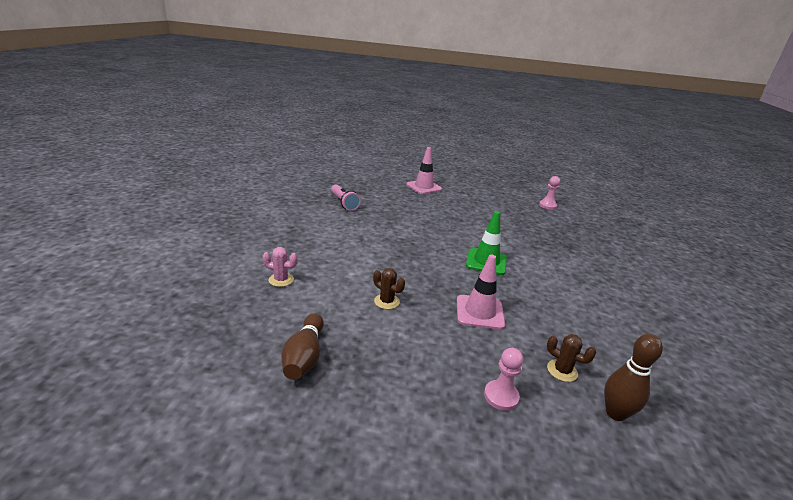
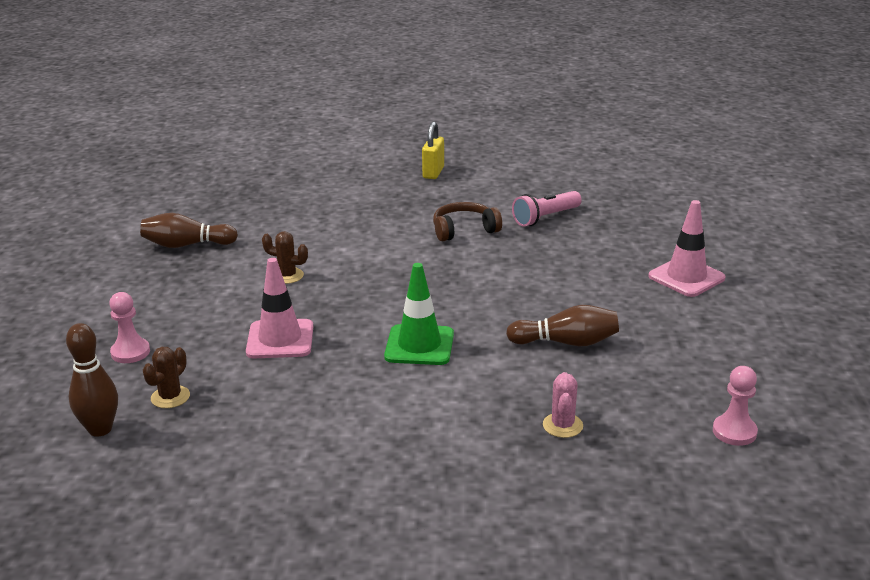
camera: 85 degrees right, 0 degrees up
pink cactus [263,247,298,287] -> pink cactus moved to [543,372,583,438]
brown cactus [373,268,405,309] -> brown cactus turned 75 degrees clockwise [262,231,308,284]
none -> yellow padlock [422,121,444,179]
none -> brown headphones [433,202,502,241]
none -> brown bowling pin [506,305,619,346]

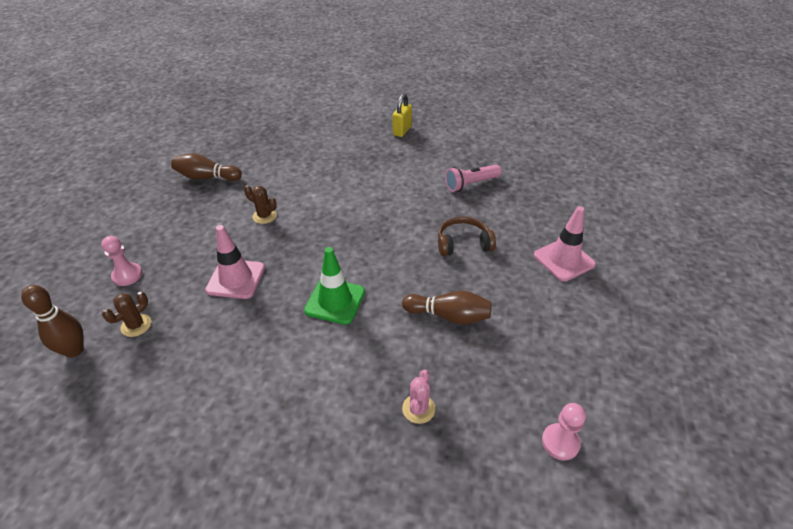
camera: 10 degrees right, 15 degrees up
brown headphones [433,202,502,241] -> brown headphones moved to [438,217,496,256]

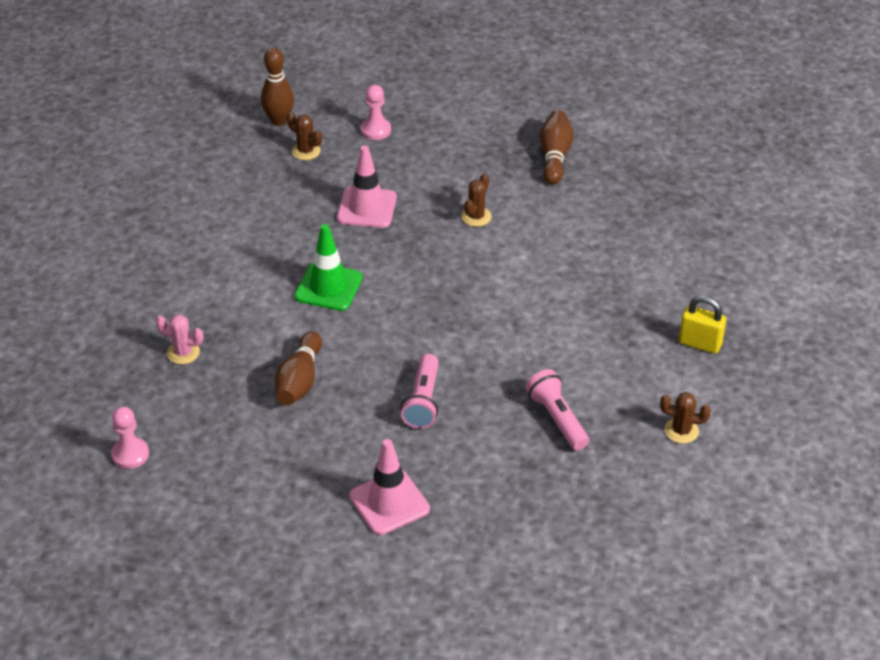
camera: 90 degrees right, 0 degrees up
brown headphones [438,217,496,256] -> pink flashlight [401,354,439,429]
none -> brown cactus [660,392,711,444]

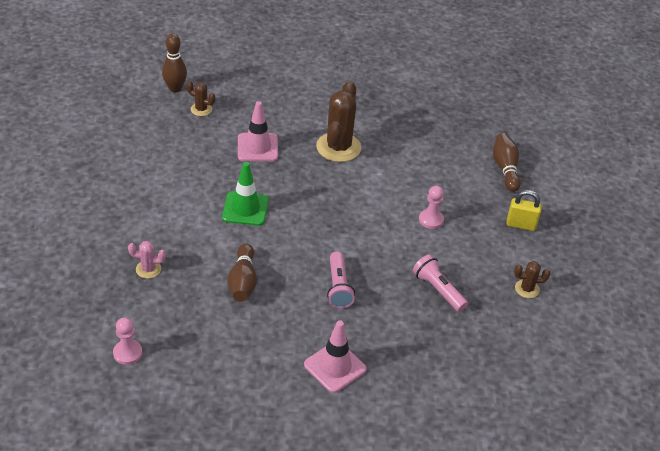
camera: 15 degrees left, 0 degrees up
pink pawn [361,85,391,140] -> pink pawn moved to [419,185,444,229]
brown cactus [461,173,492,227] -> brown cactus [316,81,362,162], size x2.04
brown bowling pin [540,110,573,184] -> brown bowling pin moved to [493,133,521,192]

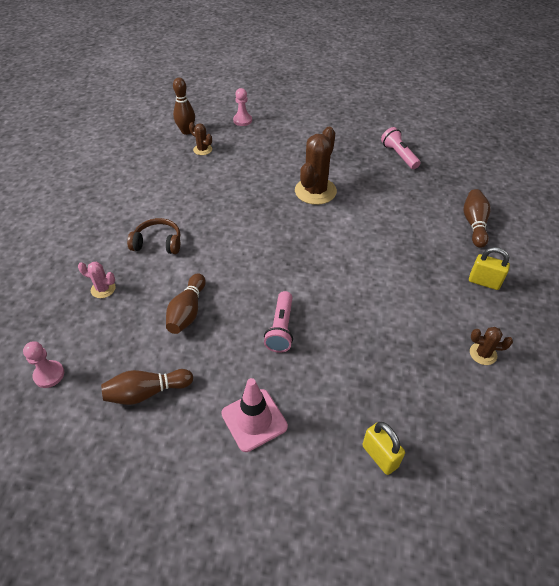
camera: 15 degrees right, 5 degrees up
green traffic cone [222,162,269,226] -> none
pink traffic cone [238,101,278,161] -> none
pink flashlight [413,254,468,312] -> pink flashlight moved to [381,127,421,169]
pink pawn [419,185,444,229] -> pink pawn moved to [233,88,252,126]
none -> brown bowling pin [101,369,193,405]
none -> brown headphones [127,218,180,254]
none -> yellow padlock [362,422,405,475]

